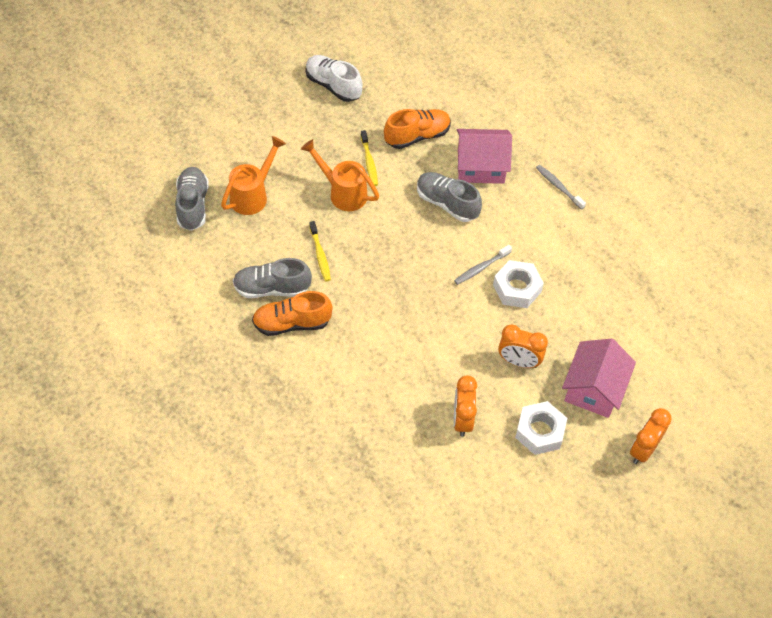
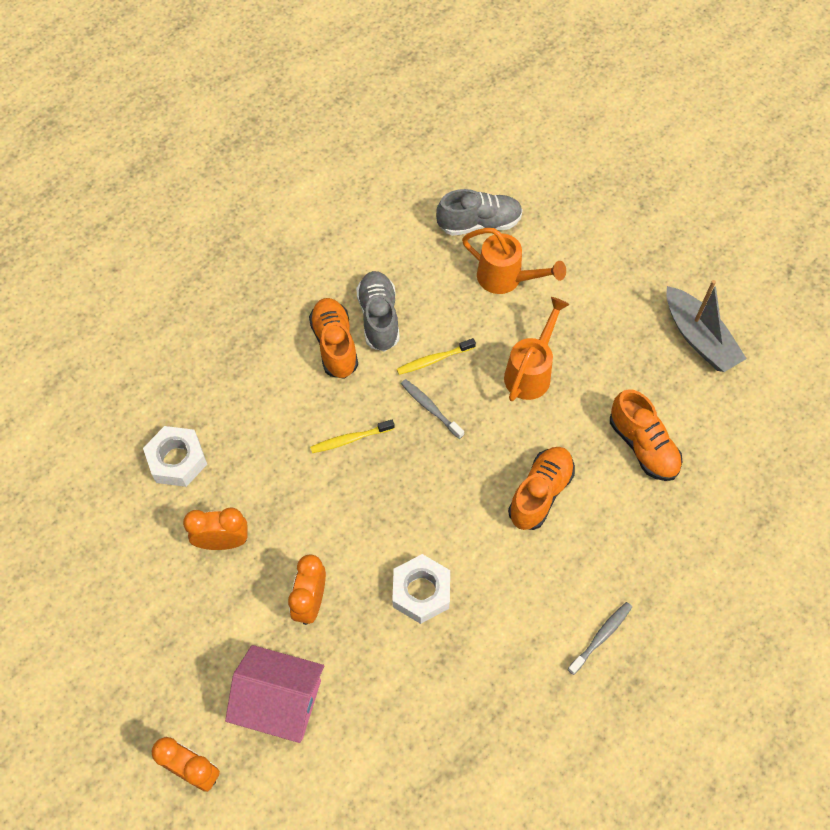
camera: 85 degrees right, 5 degrees up
white shoe [305,55,363,102] -> grey boat [666,280,747,372]
yellow toothbrush [361,130,378,186] -> yellow toothbrush moved to [310,420,395,453]
grey shoe [417,172,482,222] -> orange shoe [508,447,575,530]
grey toothbrush [454,245,512,285] -> grey toothbrush moved to [401,379,464,439]
pink house [457,129,512,184] -> none
white nut [515,401,567,455] -> white nut moved to [143,426,207,487]

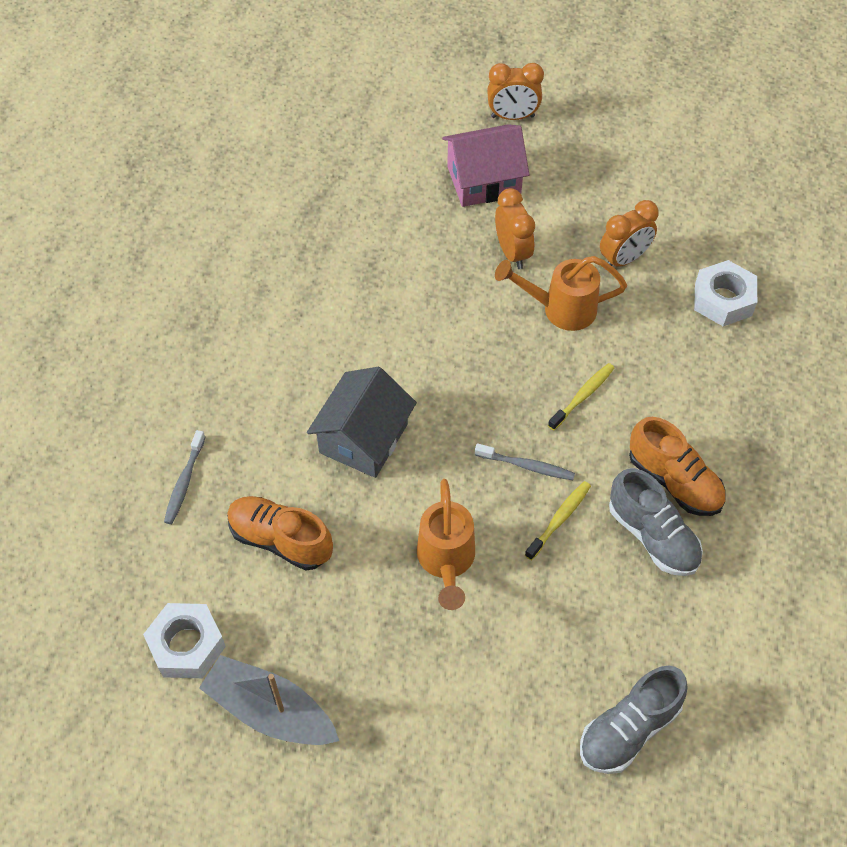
camera: 150 degrees right, 5 degrees down
white nut [392,554,450,624] -> white nut moved to [143,603,226,678]
orange watering can [462,228,566,294] -> orange watering can moved to [495,256,627,331]
orange shoe [508,447,575,530] -> grey house [307,367,417,478]
grey toothbrush [567,602,632,675] -> grey toothbrush moved to [164,430,205,524]

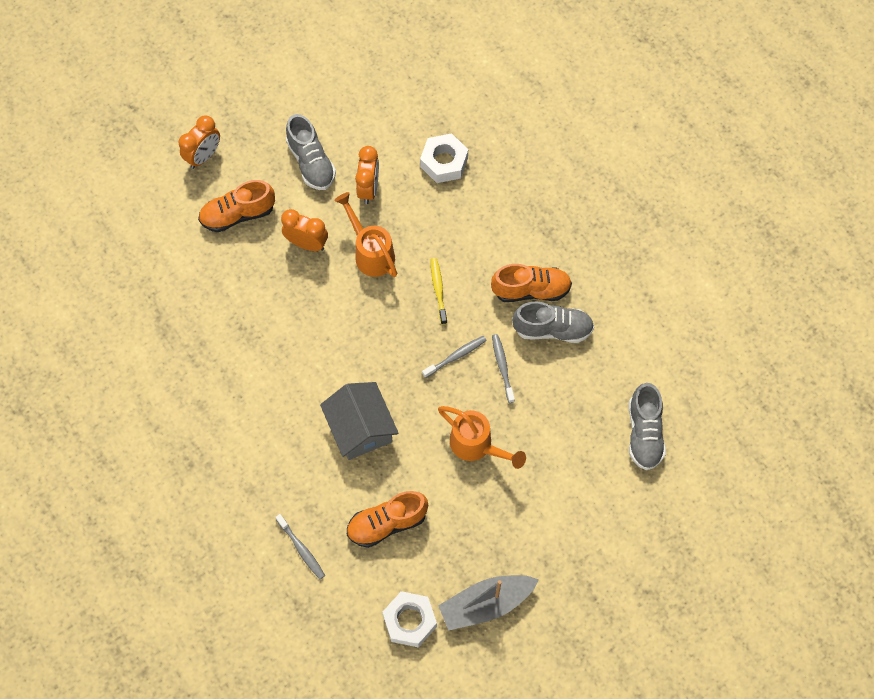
camera: 50 degrees left, 10 degrees up
pink house [442,124,530,207] -> orange shoe [198,180,275,232]
orange watering can [495,256,627,331] -> orange watering can turned 105 degrees clockwise [334,192,398,277]
yellow toothbrush [525,481,591,560] -> grey toothbrush [492,334,515,403]
none -> grey shoe [286,114,336,190]

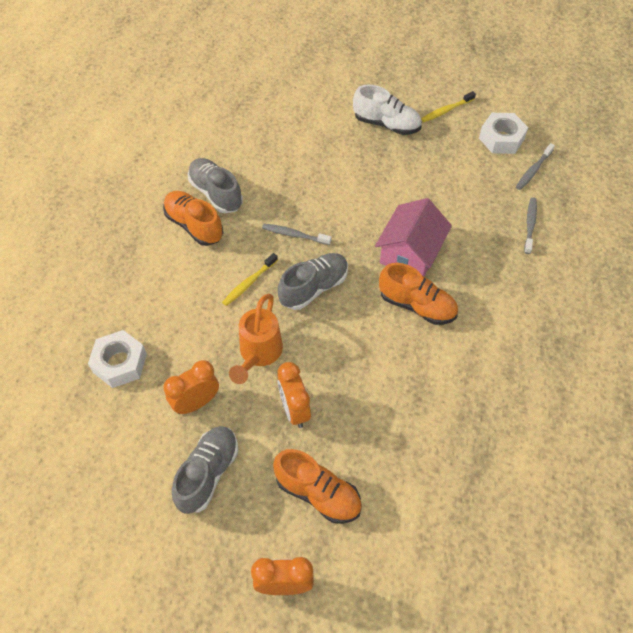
camera: 130 degrees left, 10 degrees down
grey house [320,382,399,460] -> pink house [375,198,452,276]
orange shoe [347,491,428,548] -> orange shoe moved to [379,263,458,325]
orange watering can [438,406,526,469] -> none
grey boat [438,575,539,631] -> yellow toothbrush [421,91,476,122]
grey toothbrush [492,334,515,403] -> grey toothbrush moved to [516,143,555,190]
grey shoe [629,383,666,470] -> grey shoe moved to [278,253,348,310]
none -> white shoe [353,85,422,135]

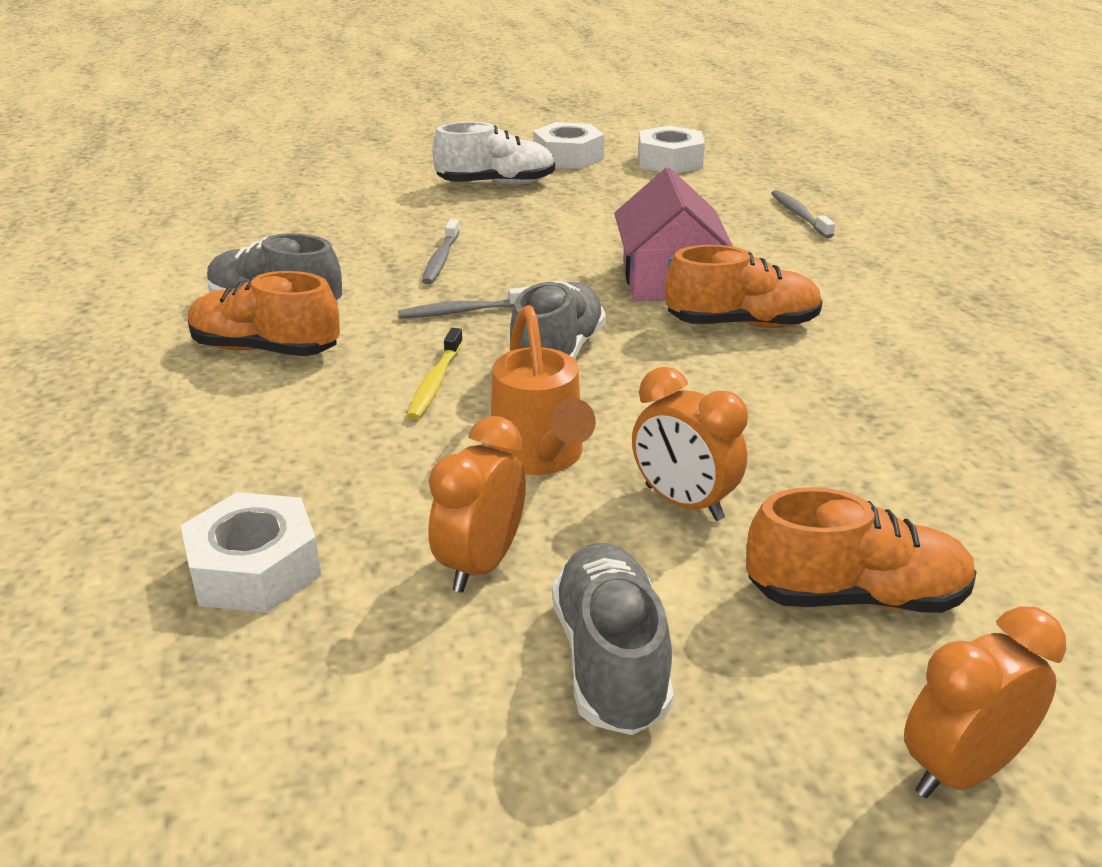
camera: 30 degrees left, 25 degrees down
yellow toothbrush [421,91,476,122] -> white nut [533,122,605,169]
grey toothbrush [516,143,555,190] -> grey toothbrush moved to [422,219,460,284]

